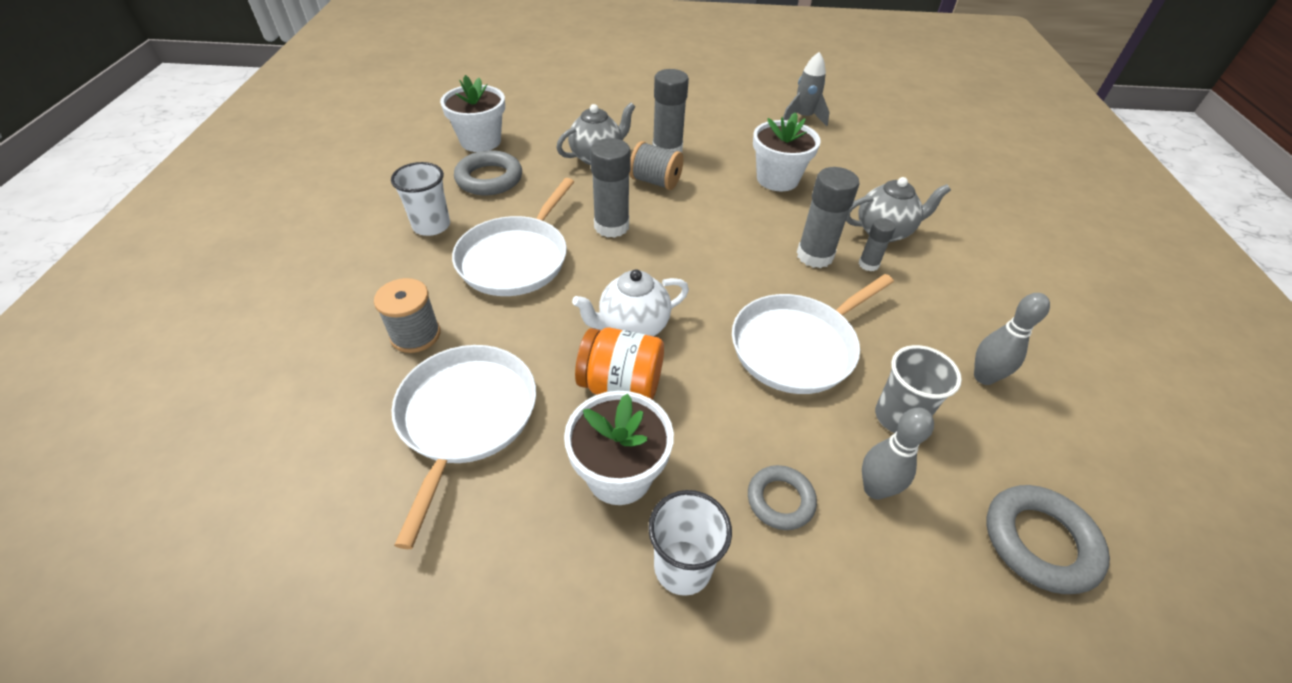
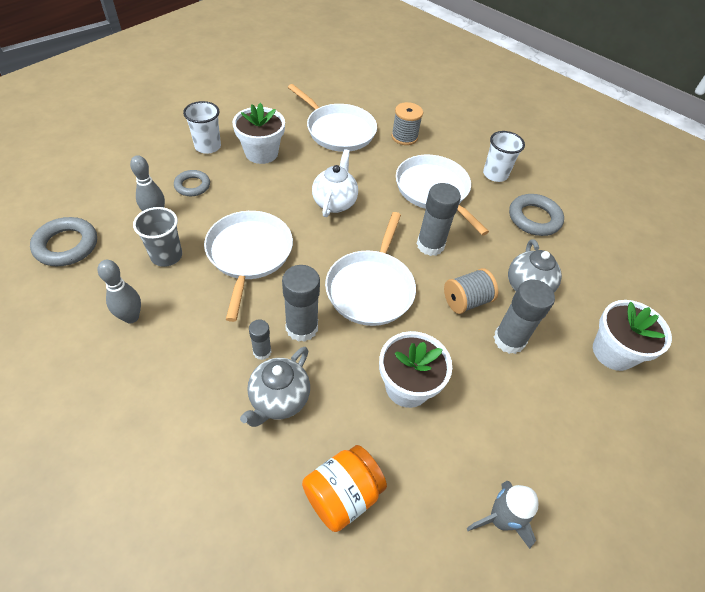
camera: 125 degrees right, 5 degrees up
white flower pot [440,75,505,152] -> white flower pot moved to [593,300,672,371]
orange jar [575,328,664,400] -> orange jar moved to [302,445,387,532]
none -> white pan [325,212,416,326]

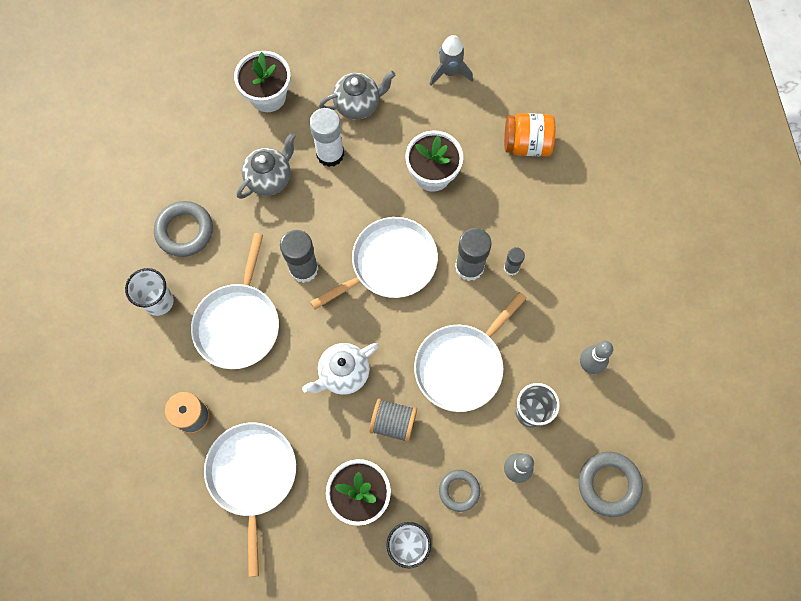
camera: 135 degrees left, 20 degrees up
grey teapot [240,347,310,427] -> grey teapot moved to [319,71,395,119]
grey spool [444,268,498,314] -> grey spool moved to [369,398,417,443]
grey glue stick [494,280,555,354] -> white glue stick [309,108,344,167]

